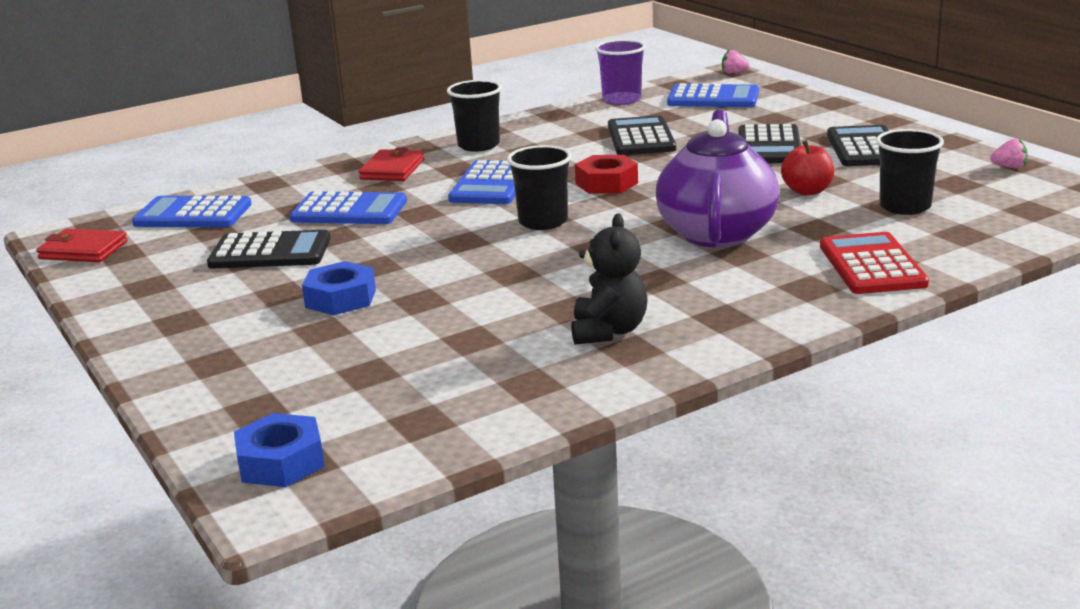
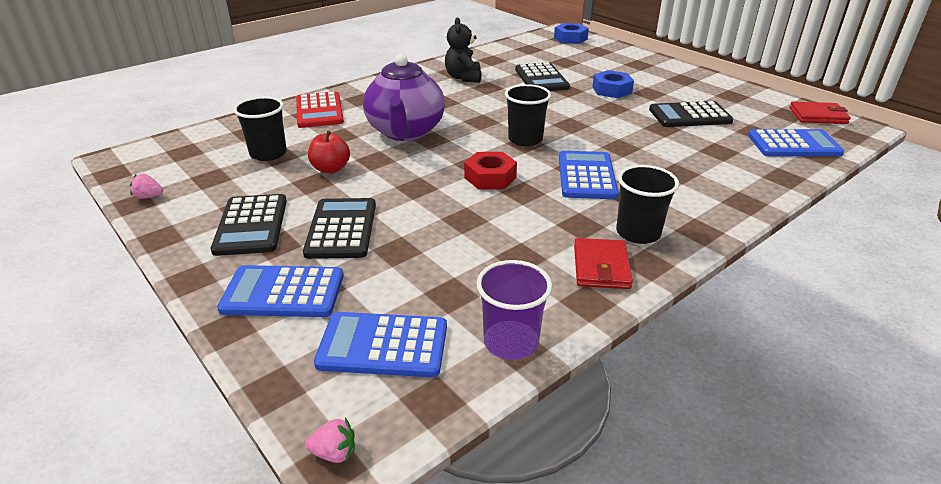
camera: 170 degrees right, 10 degrees up
blue calculator [290,191,407,224] -> blue calculator moved to [217,265,344,317]
red wallet [359,147,424,181] -> red wallet moved to [574,238,633,289]
black calculator [608,115,676,155] -> black calculator moved to [515,62,570,91]

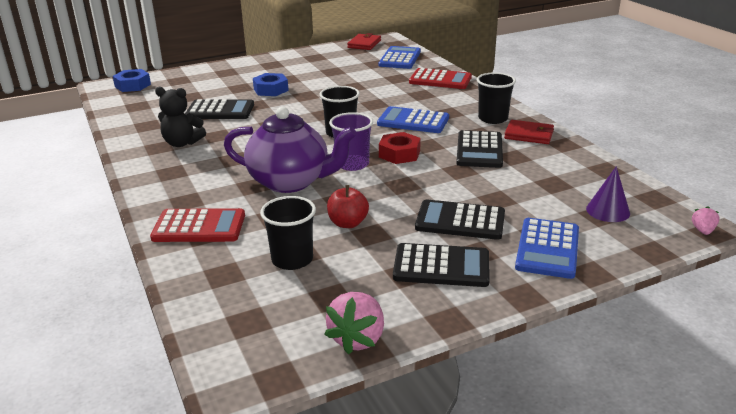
camera: 75 degrees left, 5 degrees down
pink strawberry [130,174,163,199] -> pink strawberry [324,292,384,354], size x1.91
blue calculator [314,312,447,377] -> purple cone [586,166,630,222]
purple cup [476,260,552,360] -> purple cup moved to [329,112,373,171]
black calculator [649,101,734,127] -> black calculator moved to [456,130,503,168]
none -> red calculator [409,68,472,89]

